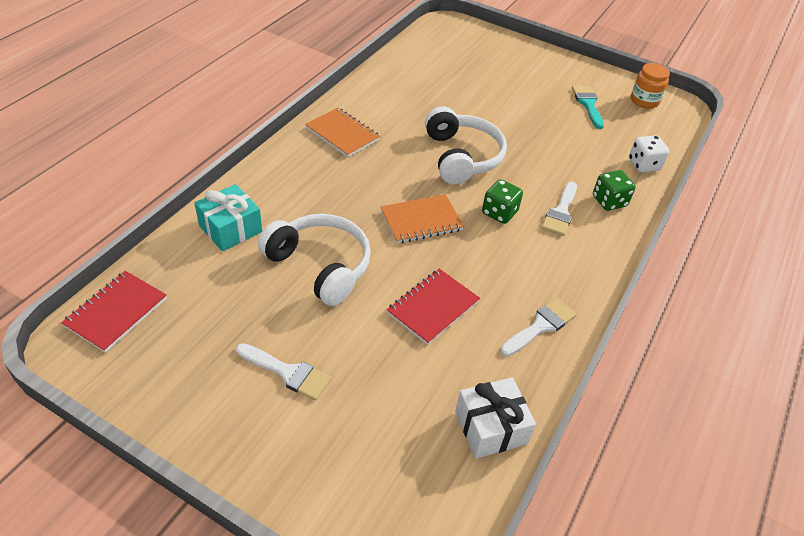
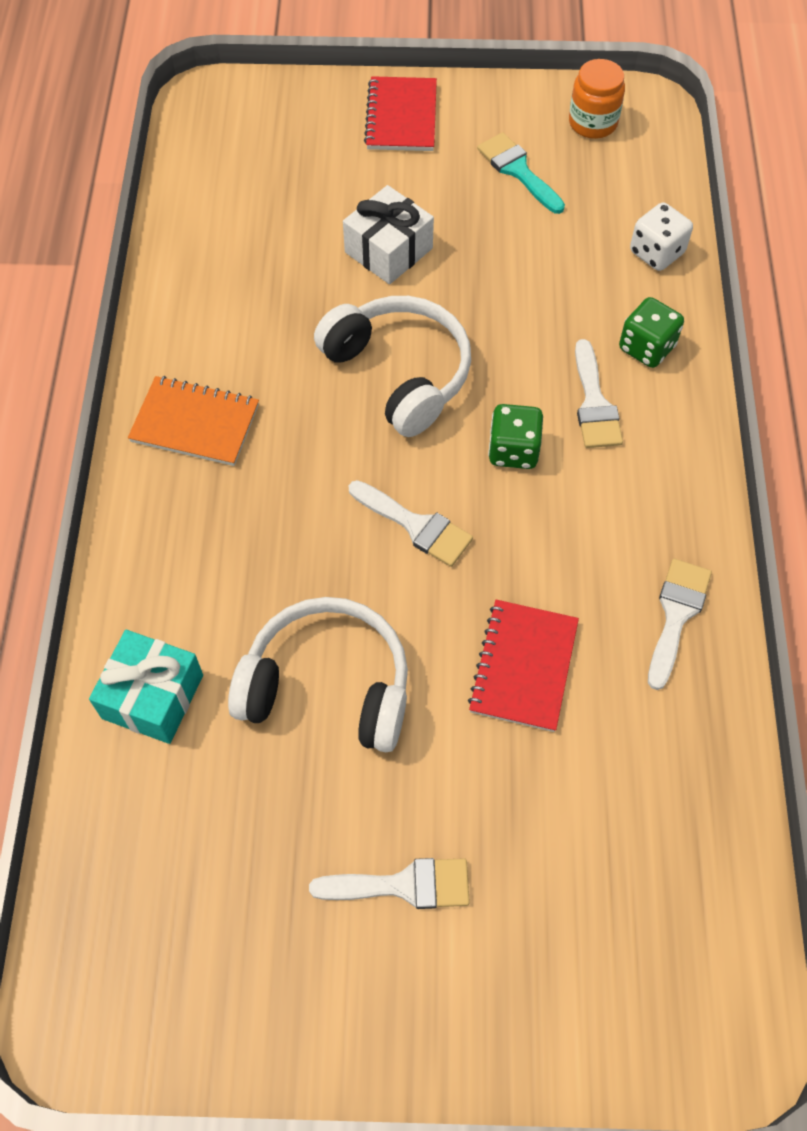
camera: 25 degrees left, 15 degrees up
red notebook [61,271,167,353] -> red notebook moved to [364,76,437,151]
orange notebook [381,194,464,243] -> white brush [349,480,473,567]
white gift [455,377,536,459] -> white gift moved to [343,185,434,284]

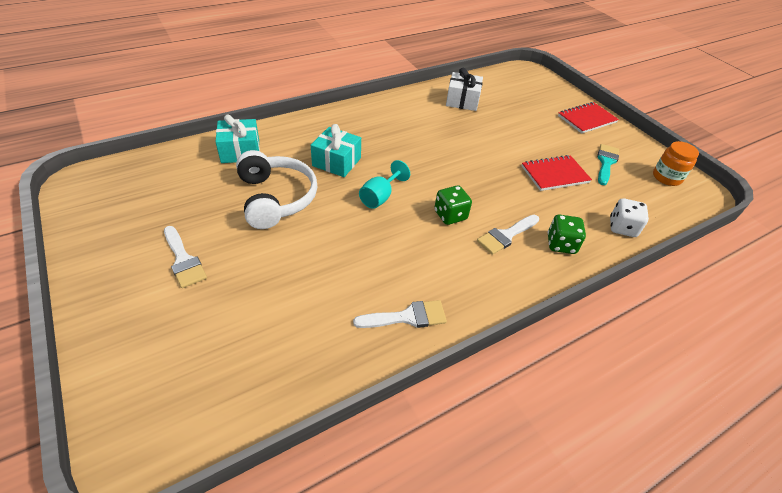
camera: 55 degrees right, 15 degrees down
orange notebook [128,376,259,466] -> none
white headphones [314,296,471,437] -> none
white gift [343,185,434,284] -> white gift moved to [446,68,483,111]
white brush [349,480,473,567] -> turquoise goblet [359,160,410,209]
red notebook [468,600,579,732] -> red notebook moved to [522,155,592,191]
none -> turquoise gift [311,124,361,177]

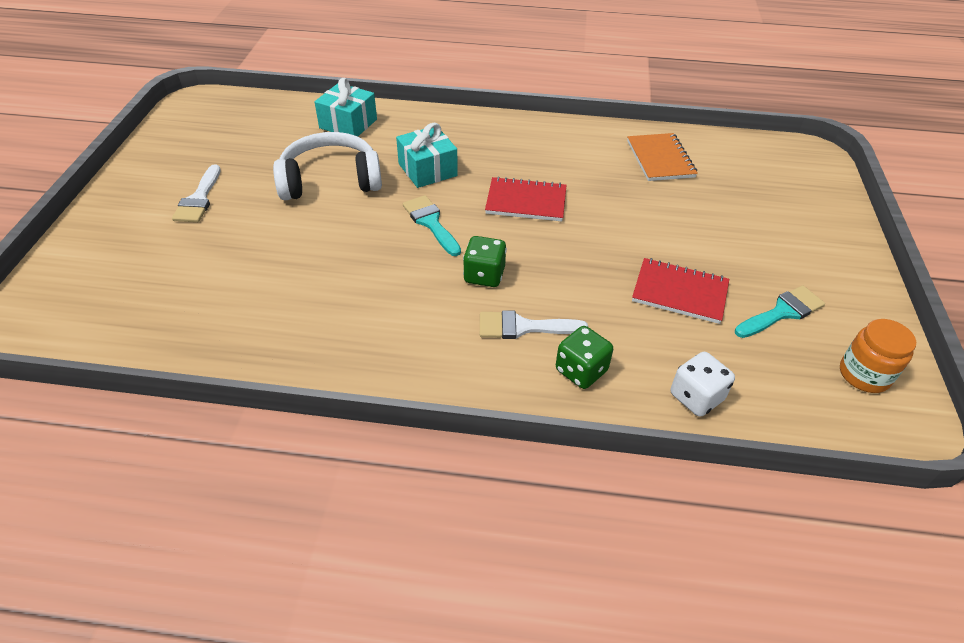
camera: 40 degrees right, 0 degrees up
white headphones [236,150,317,229] -> white headphones turned 120 degrees counterclockwise [273,132,382,200]
white brush [353,300,447,328] -> none
turquoise goblet [359,160,410,209] -> turquoise brush [403,195,461,256]
white gift [446,68,483,111] -> orange notebook [627,133,698,181]
red notebook [558,102,619,134] -> red notebook moved to [485,176,566,221]

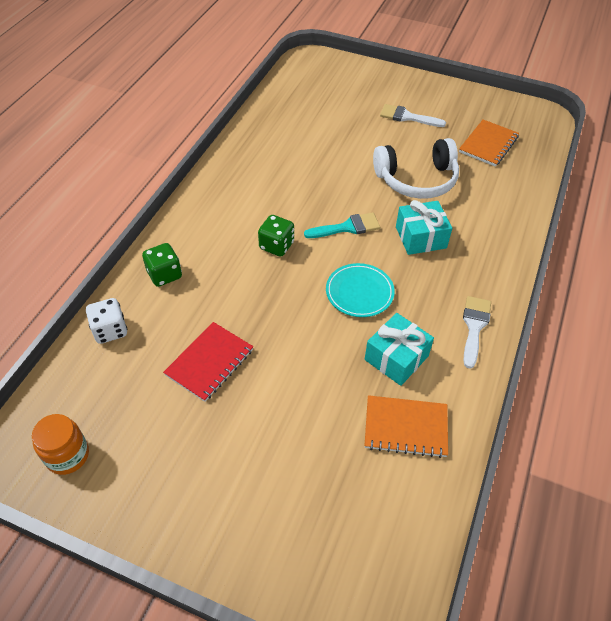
camera: 105 degrees right, 5 degrees up
white headphones [273,132,382,200] -> white headphones turned 75 degrees clockwise [373,138,459,199]
turquoise gift [314,78,377,136] -> turquoise gift moved to [365,313,434,386]
white brush [480,310,588,339] -> white brush moved to [463,296,491,369]
red notebook [485,176,566,221] -> turquoise plate [326,263,395,317]
turquoise brush [735,286,825,338] -> none
none -> orange notebook [459,119,519,167]

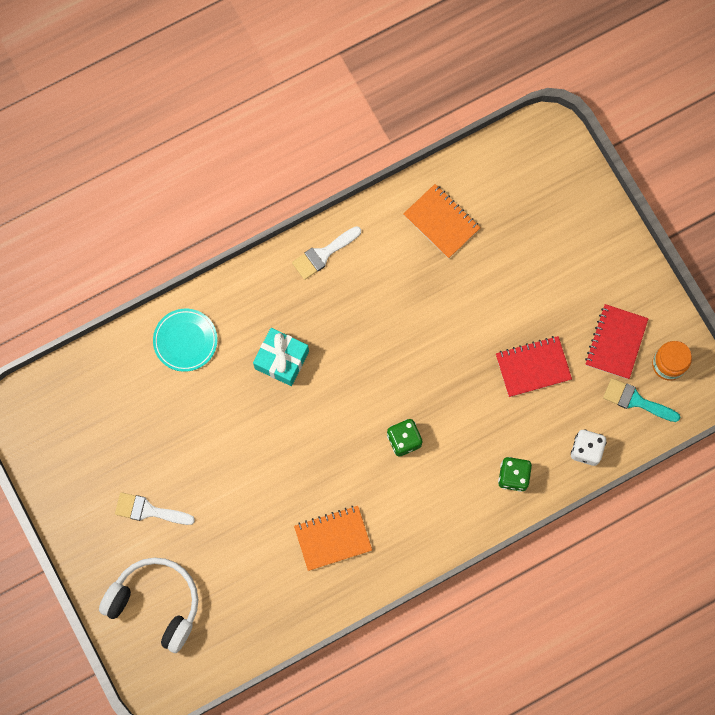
camera: 140 degrees left, 25 degrees up
turquoise brush [304,212,380,238] -> turquoise brush moved to [603,378,680,422]
turquoise plate [326,263,395,317] -> turquoise plate moved to [153,309,217,372]
turquoise gift [365,313,434,386] -> none
white headphones [373,138,459,199] -> white headphones moved to [99,557,198,653]
white brush [380,104,446,127] -> white brush turned 135 degrees clockwise [115,492,195,525]
orange notebook [459,119,519,167] -> orange notebook moved to [294,506,372,571]
none -> red notebook [585,304,649,379]

